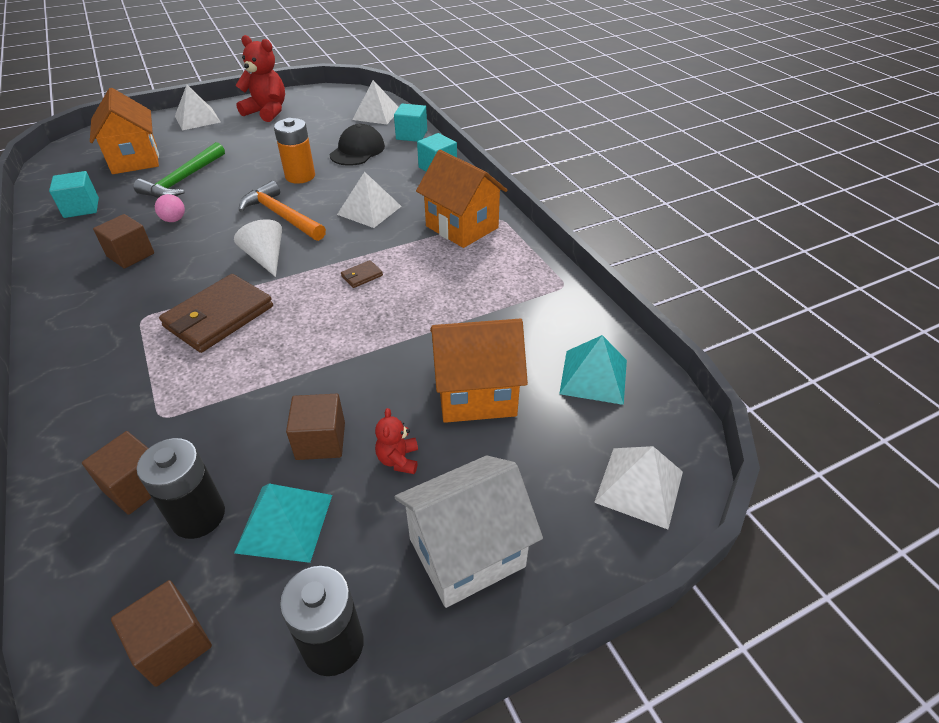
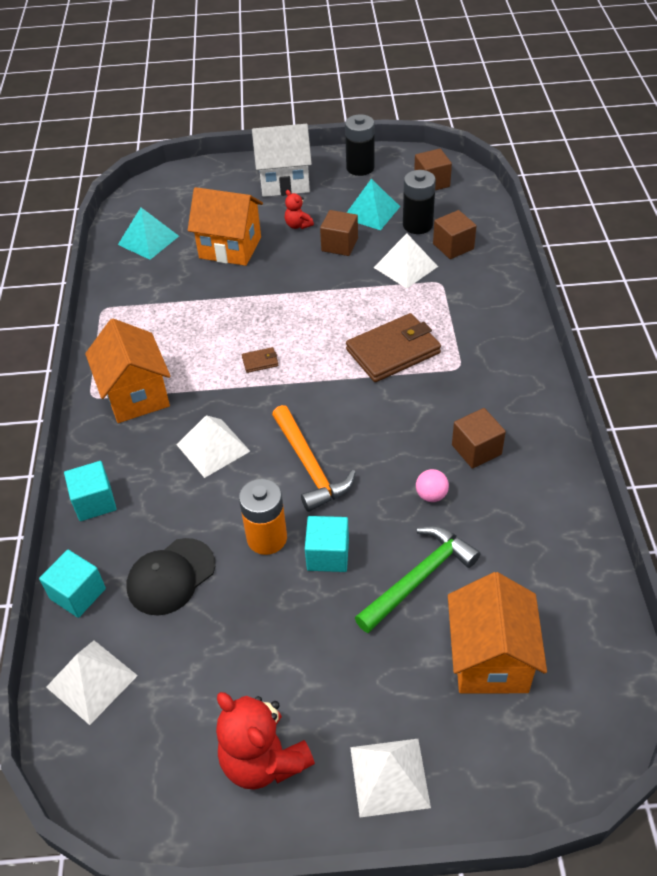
camera: 155 degrees left, 5 degrees up
turquoise cube [49,171,99,218] -> turquoise cube moved to [305,516,349,572]
white cone [234,219,282,277] -> none
red teddy bear [375,408,418,474] -> red teddy bear turned 120 degrees clockwise [285,190,314,229]
white pyramid [594,446,683,529] -> white pyramid moved to [374,233,438,288]

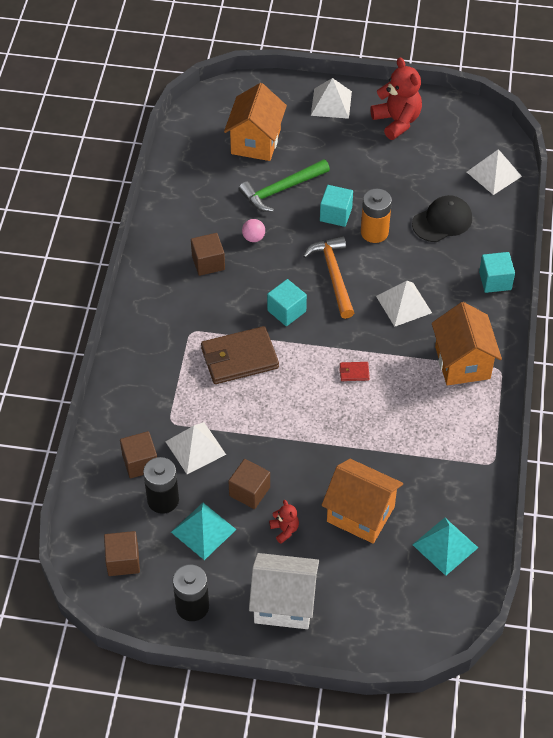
camera: 170 degrees left, 5 degrees up
turquoise cube [39,550,106,618] -> turquoise cube moved to [267,279,307,326]
brown wallet [242,347,278,373] -> red wallet [339,362,370,381]

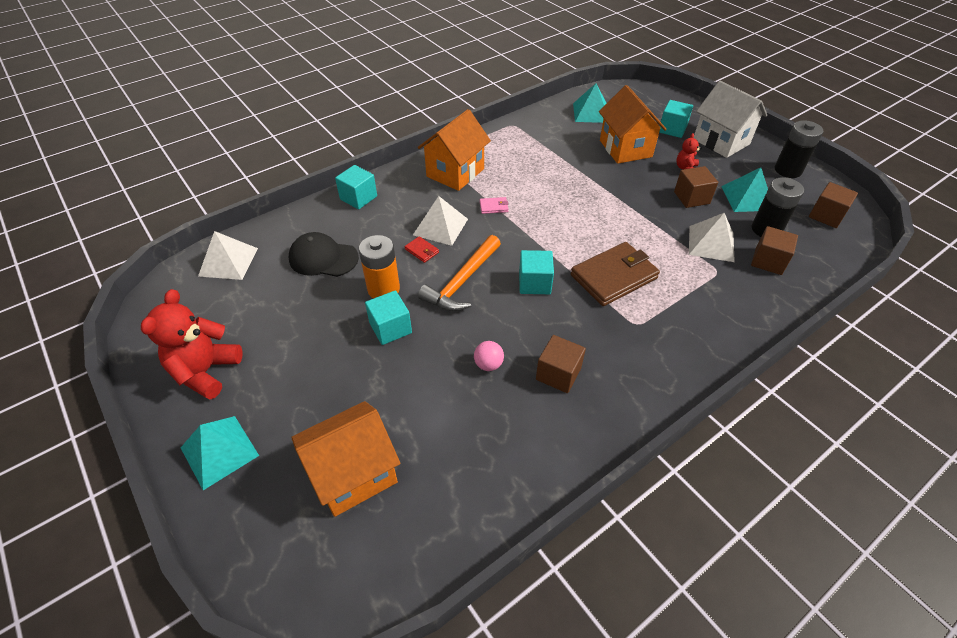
camera: 135 degrees left, 5 degrees down
brown wallet [201,326,279,384] -> brown wallet turned 60 degrees counterclockwise [571,242,660,306]
green hammer [239,159,330,212] -> none
white pyramid [311,78,352,119] -> turquoise pyramid [181,416,259,490]
red wallet [339,362,370,381] -> red wallet moved to [405,236,439,263]
none -> pink wallet [480,197,509,214]
none -> turquoise cube [659,100,693,138]

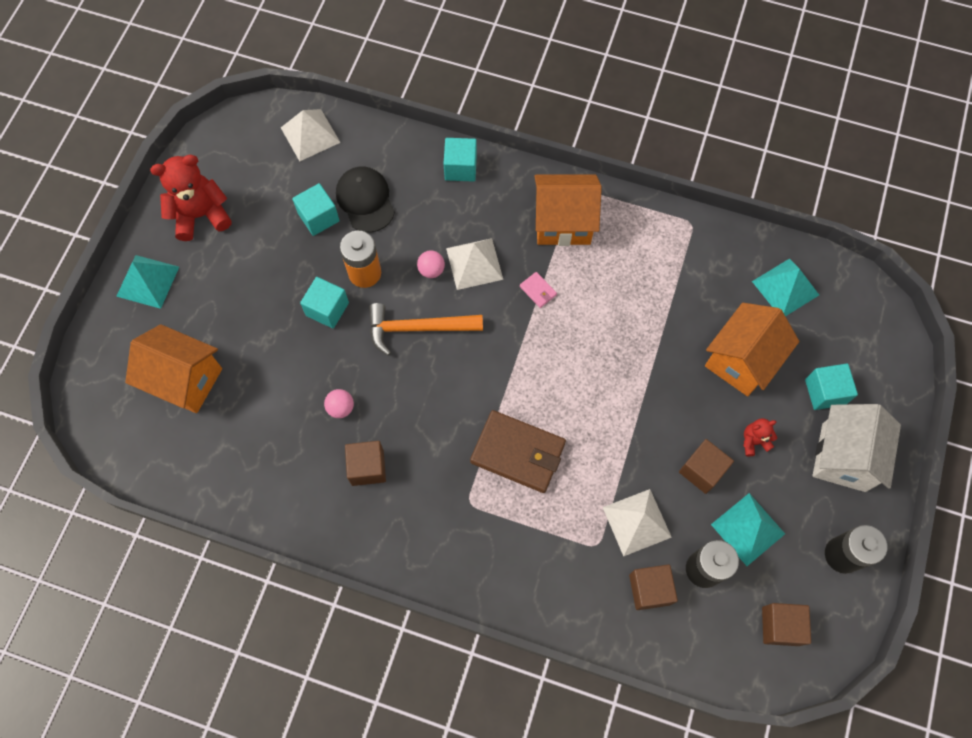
camera: 55 degrees right, 20 degrees up
red wallet [405,236,439,263] -> pink ball [417,250,445,278]
turquoise cube [519,250,554,294] -> turquoise cube moved to [292,183,340,236]

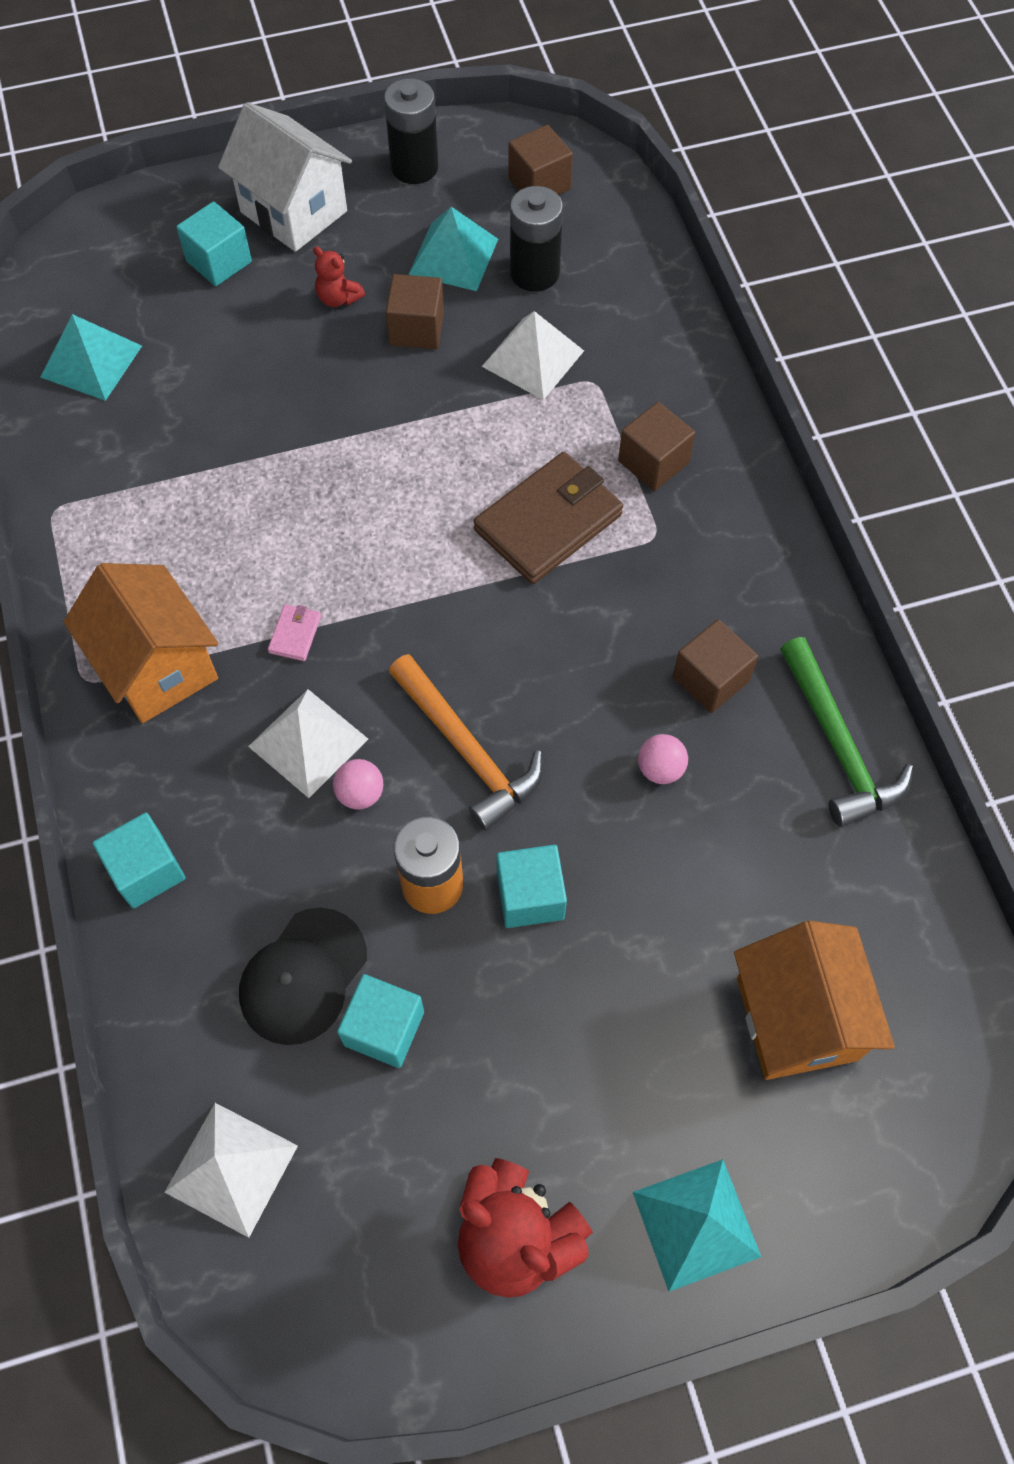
camera: 125 degrees left, 5 degrees down
brown wallet [470,410,566,493] -> brown wallet turned 60 degrees clockwise [474,452,623,584]
brown cube [629,564,678,610] -> brown cube moved to [618,402,695,491]
orange house [705,303,799,396] -> none
white house [813,404,901,492] -> white house turned 60 degrees clockwise [218,102,352,252]
none -> green hammer [780,637,913,827]

